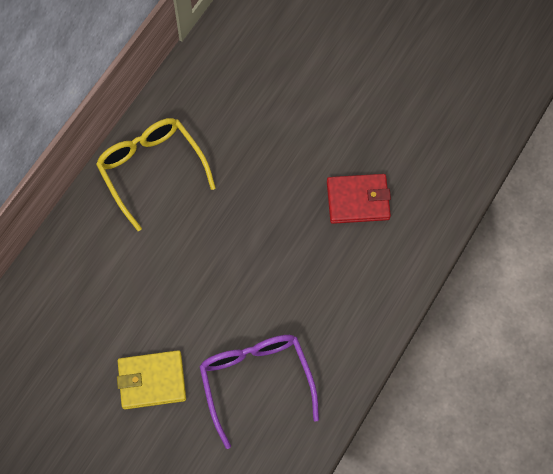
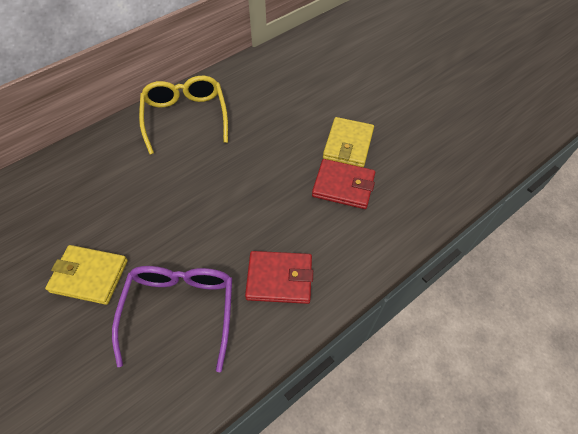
camera: 20 degrees right, 10 degrees down
none -> red wallet [245,251,313,304]
none -> yellow wallet [323,117,374,167]

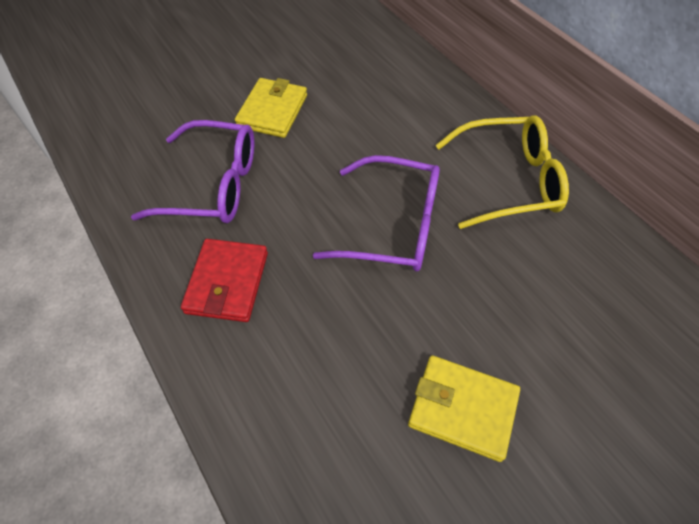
camera: 95 degrees right, 0 degrees up
red wallet [312,159,375,209] -> none
none -> purple glasses [313,155,440,271]

